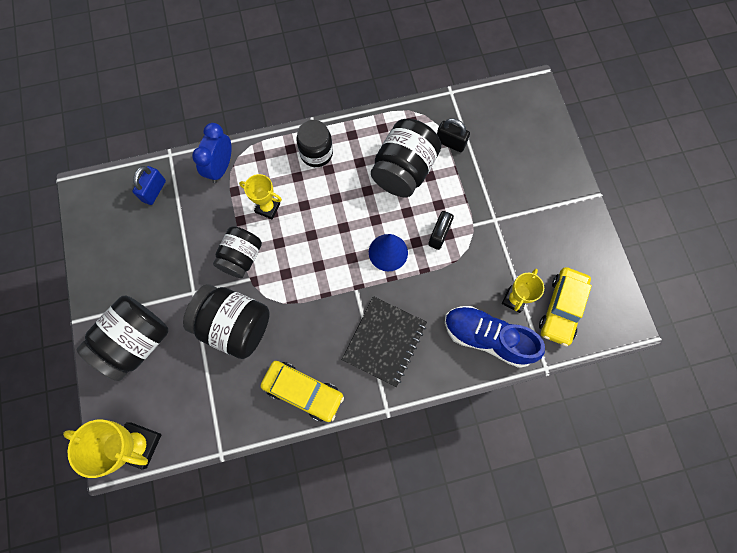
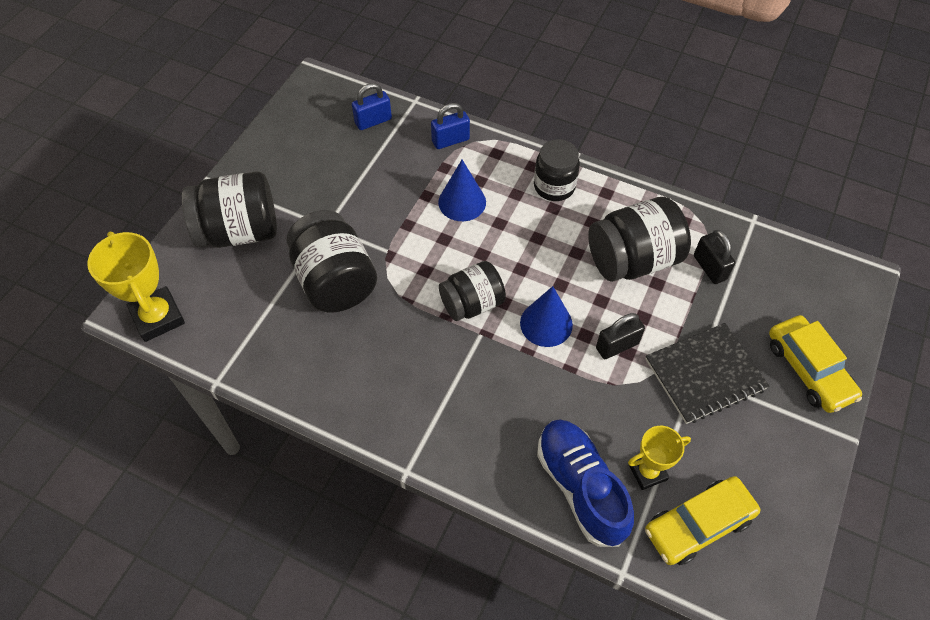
camera: 40 degrees right, 15 degrees down
blue clock [192,123,232,183] -> blue padlock [431,103,470,149]
black jar [213,226,262,278] -> black jar moved to [439,261,506,321]
yellow trophy [239,174,282,219] -> blue cone [438,160,486,221]
yellow car [261,361,344,422] -> yellow car moved to [769,315,862,413]
black notebook [342,296,427,387] -> black notebook moved to [645,323,769,424]

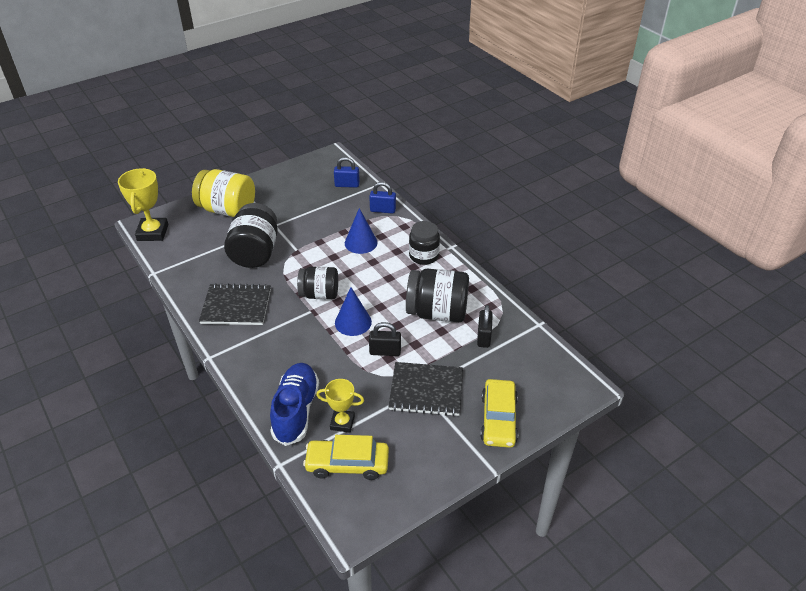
camera: 30 degrees right, 15 degrees down
black jar [182,171,277,248] -> yellow jar [192,169,255,217]
none -> black notebook [199,283,271,325]

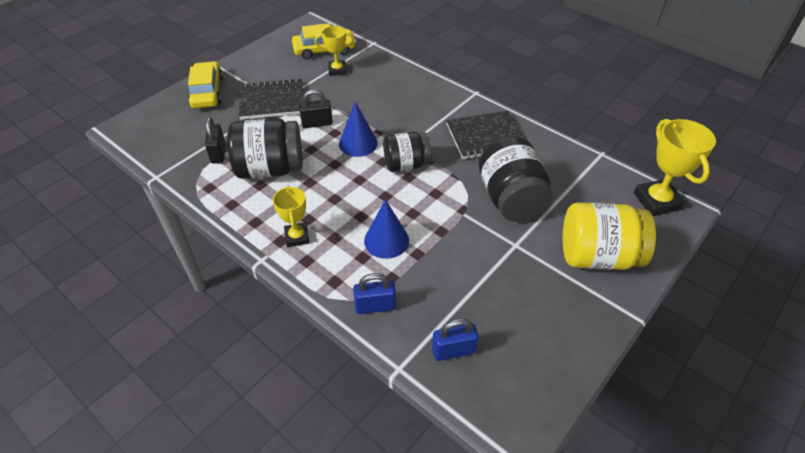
camera: 165 degrees right, 5 degrees up
blue shoe [270,363,319,446] -> none
black jar [409,221,440,265] -> yellow trophy [273,186,310,247]

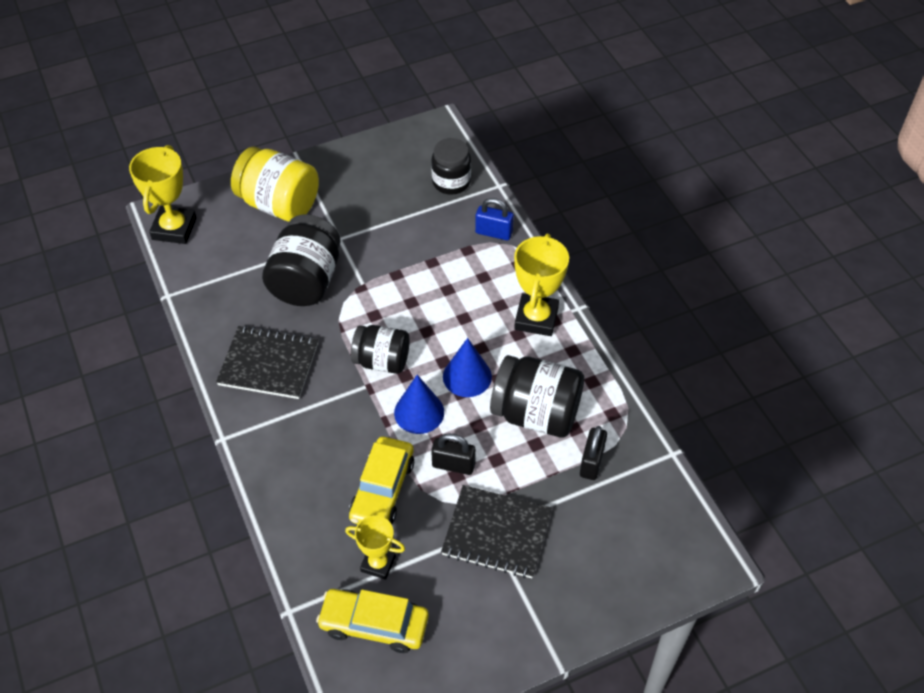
camera: 155 degrees left, 5 degrees up
yellow car [188,61,223,108] -> yellow car moved to [349,437,414,524]
yellow trophy [273,186,310,247] -> yellow trophy [514,234,569,336], size x1.60
blue cone [364,199,409,259] -> blue cone moved to [443,338,492,397]
blue padlock [432,318,479,361] -> black jar [431,138,471,195]

